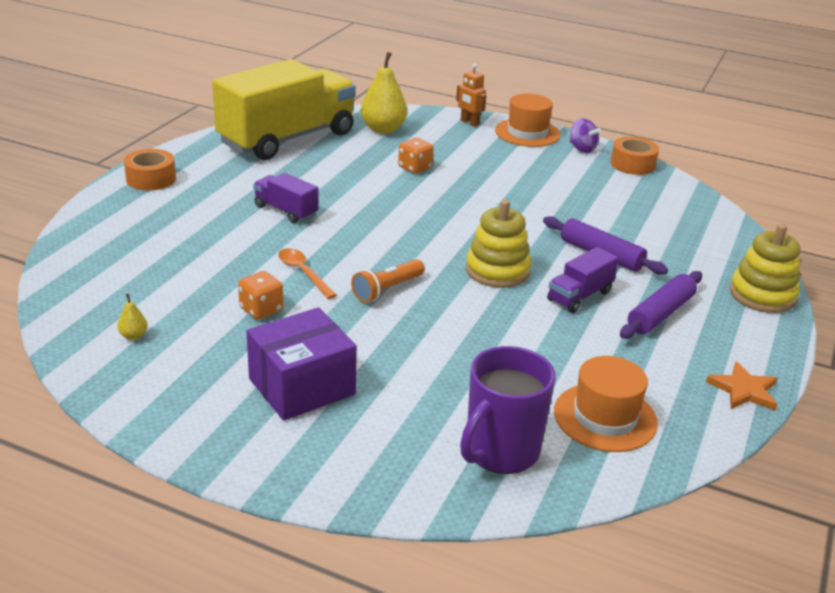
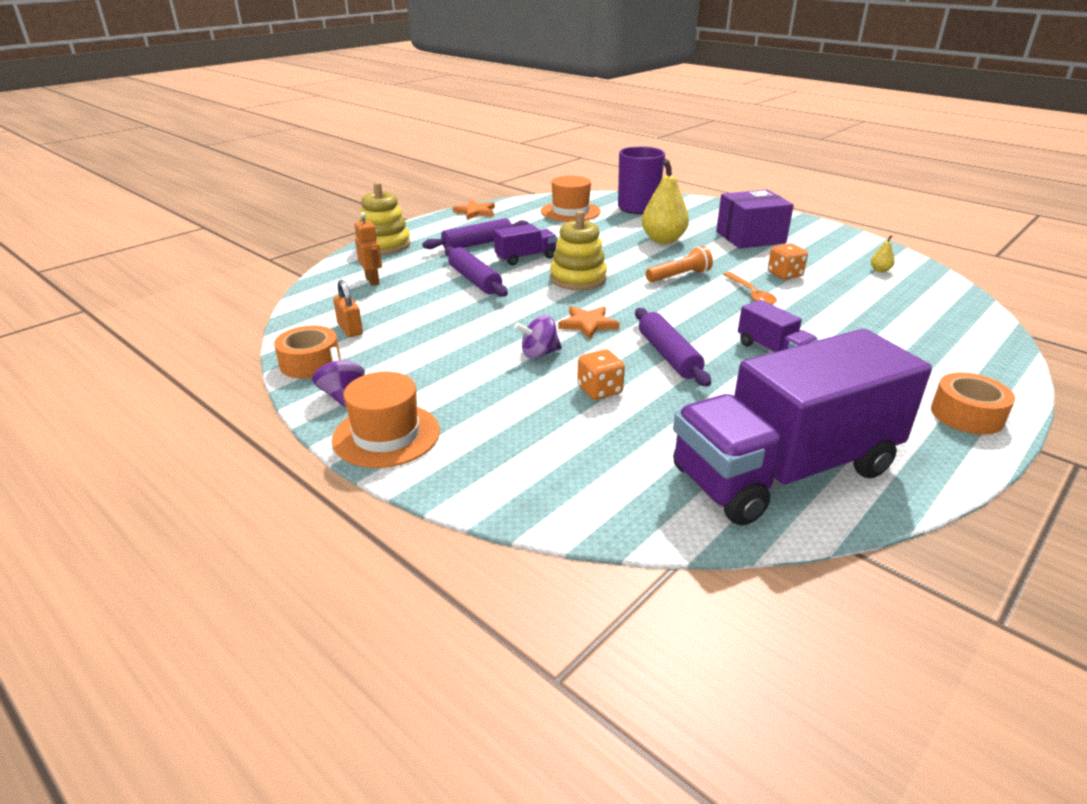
camera: 160 degrees left, 0 degrees up
yellow truck [212,59,356,160] -> purple truck [673,329,932,526]
yellow pear [361,52,407,134] -> yellow pear moved to [642,160,689,244]
orange robot [456,64,486,127] -> orange robot moved to [355,212,382,286]
none -> orange padlock [333,280,363,337]
none -> purple spinning top [514,315,562,359]
none -> orange star [558,306,620,339]
none -> purple rolling pin [635,308,711,387]

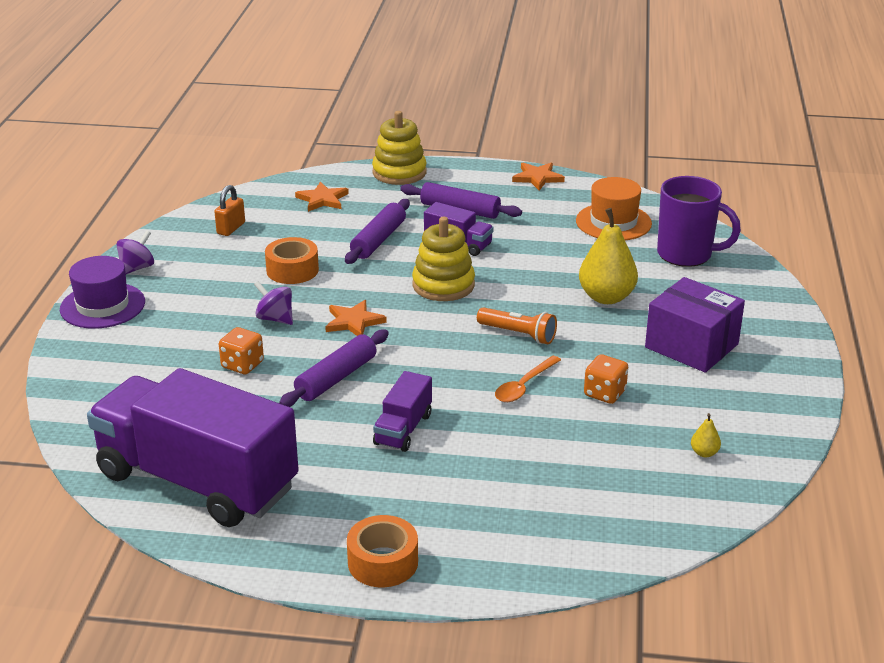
camera: 55 degrees right, 0 degrees up
orange tape [274,326,341,379] -> orange tape moved to [265,237,319,284]
orange hat [332,372,440,468] -> purple hat [60,256,145,329]
orange robot [355,212,382,286] -> orange star [295,182,349,212]

